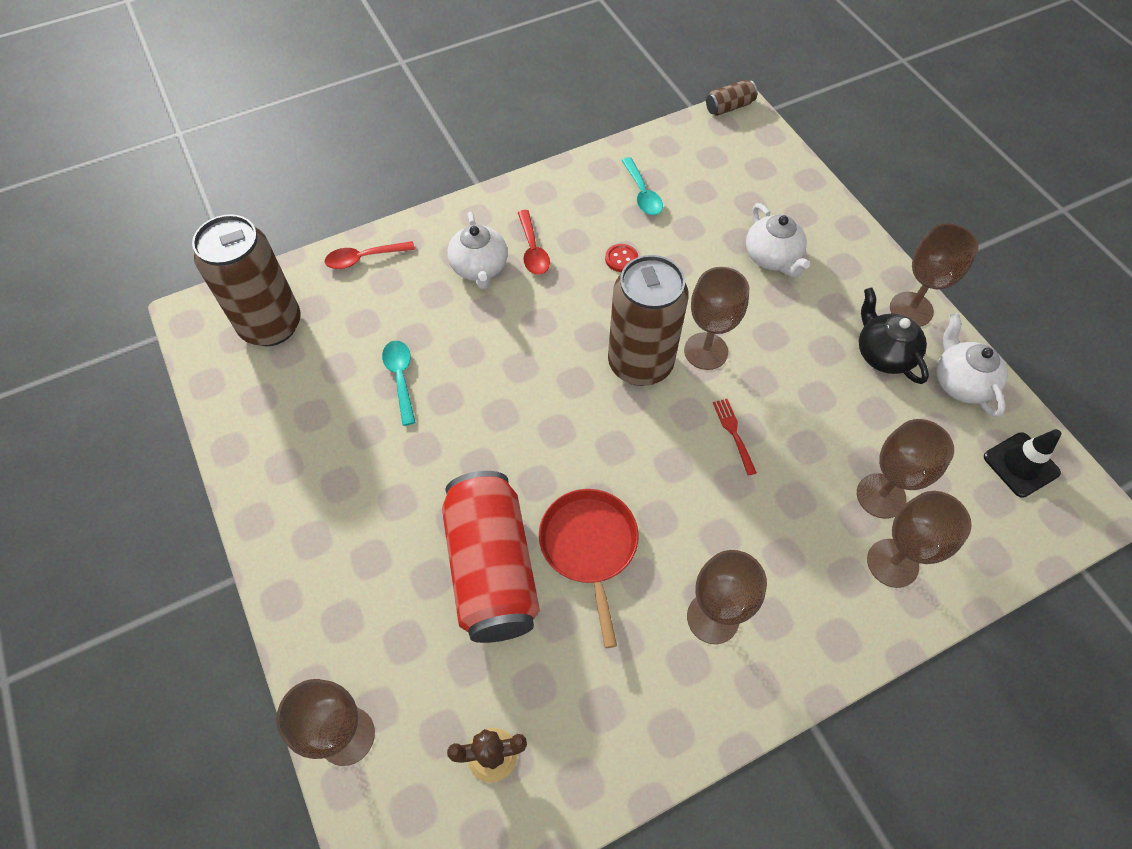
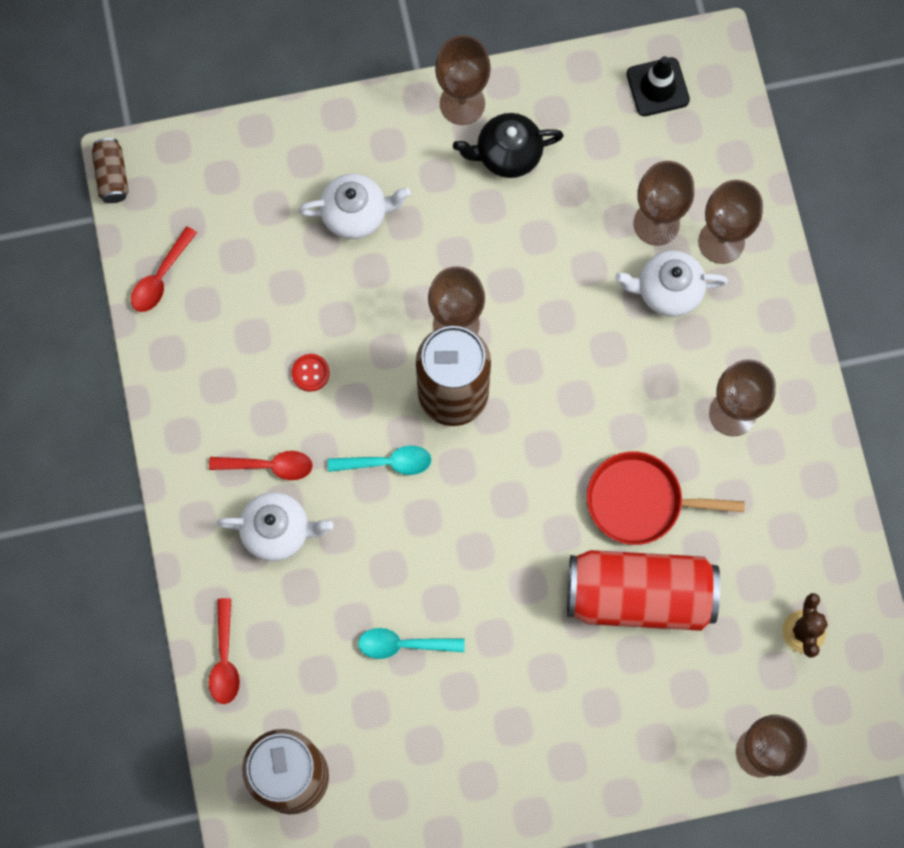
camera: 75 degrees left, 15 degrees up
turquoise spoon [622,157,663,215] -> turquoise spoon moved to [328,445,432,475]
red fork [713,399,757,476] -> none
white teapot [936,313,1008,417] -> white teapot moved to [615,250,728,317]
none -> red spoon [131,226,197,312]

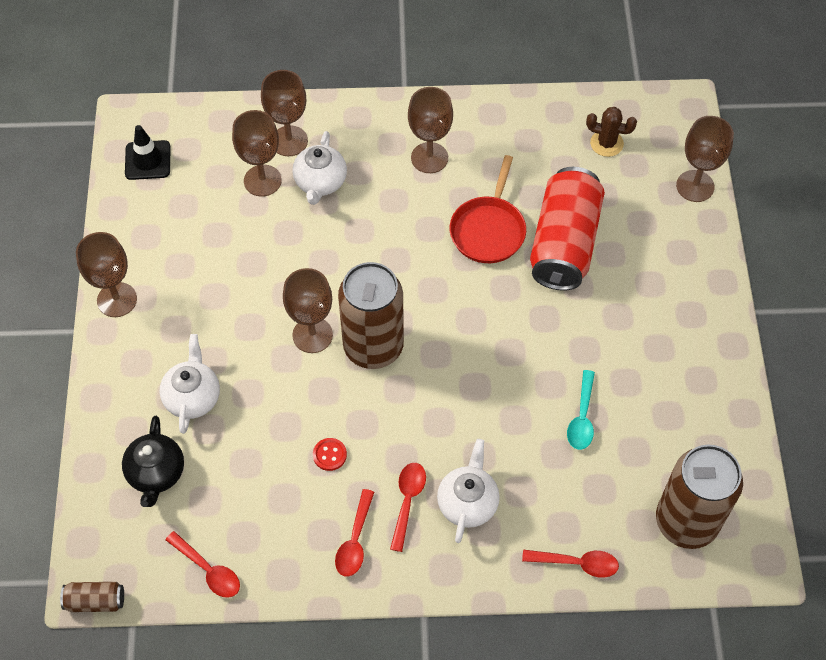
camera: 80 degrees left, 15 degrees down
turquoise spoon [328,445,432,475] -> none
black teapot [453,113,564,178] -> black teapot moved to [122,416,184,507]
none -> red spoon [335,489,374,577]

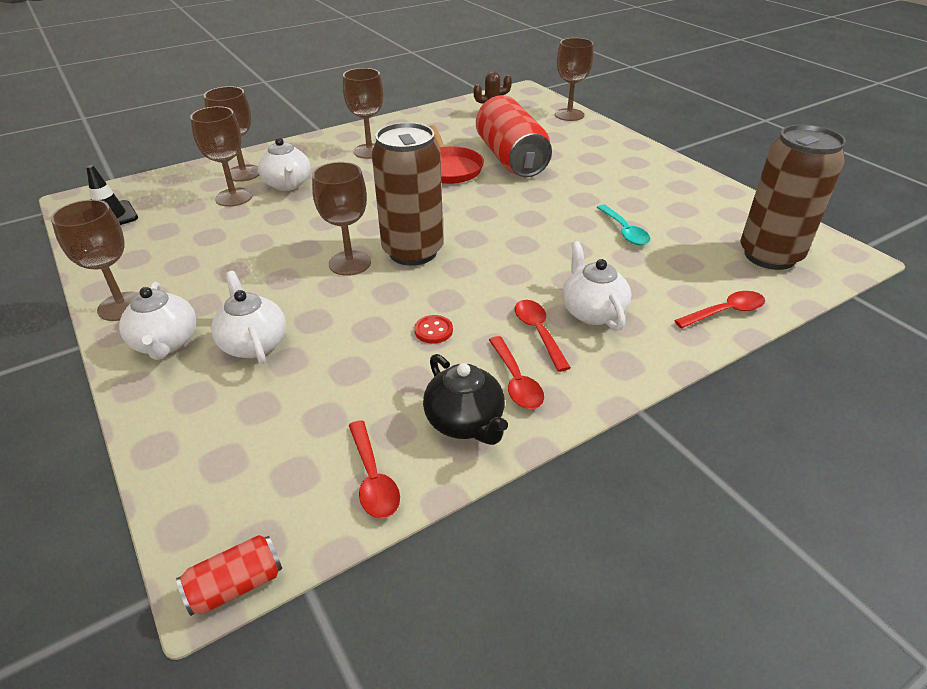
camera: 30 degrees left, 20 degrees down
brown can [60,582,124,612] -> red can [176,535,282,616]
black teapot [122,416,184,507] -> black teapot moved to [423,354,508,445]
red spoon [165,531,240,598] -> red spoon turned 60 degrees clockwise [349,420,400,519]
none -> white teapot [119,282,197,360]

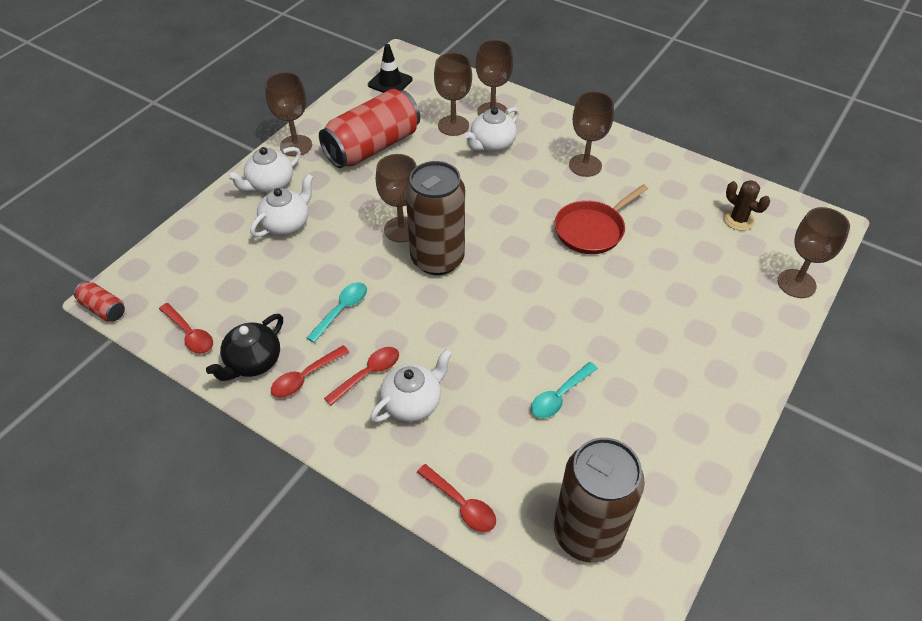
camera: 65 degrees right, 10 degrees up
red spoon [349,420,400,519] -> red spoon turned 90 degrees counterclockwise [159,303,213,354]
red button [414,315,453,344] -> turquoise spoon [307,282,367,343]
red can [476,95,552,177] -> red can moved to [319,89,420,168]

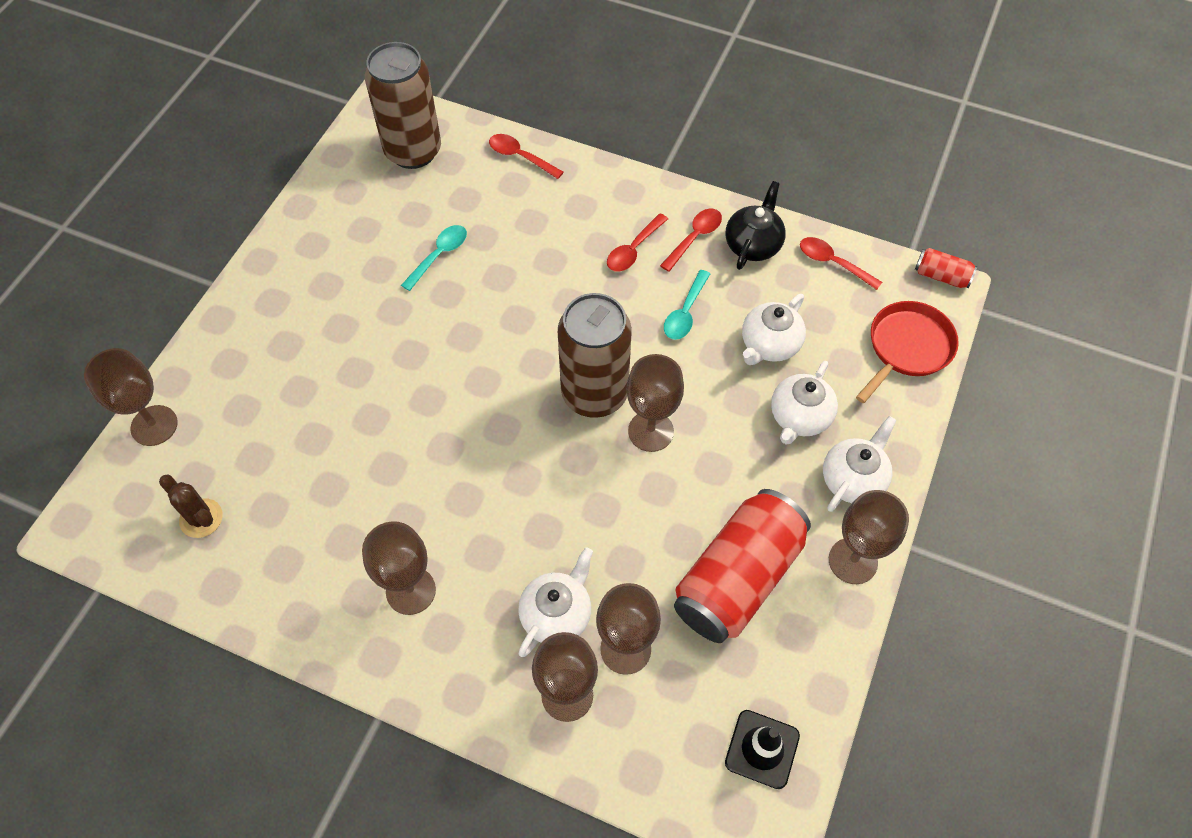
camera: 170 degrees right, 10 degrees up
white teapot [370,349,452,422] -> white teapot moved to [742,294,806,365]
red pan [555,184,648,254] -> red pan moved to [856,301,959,403]

